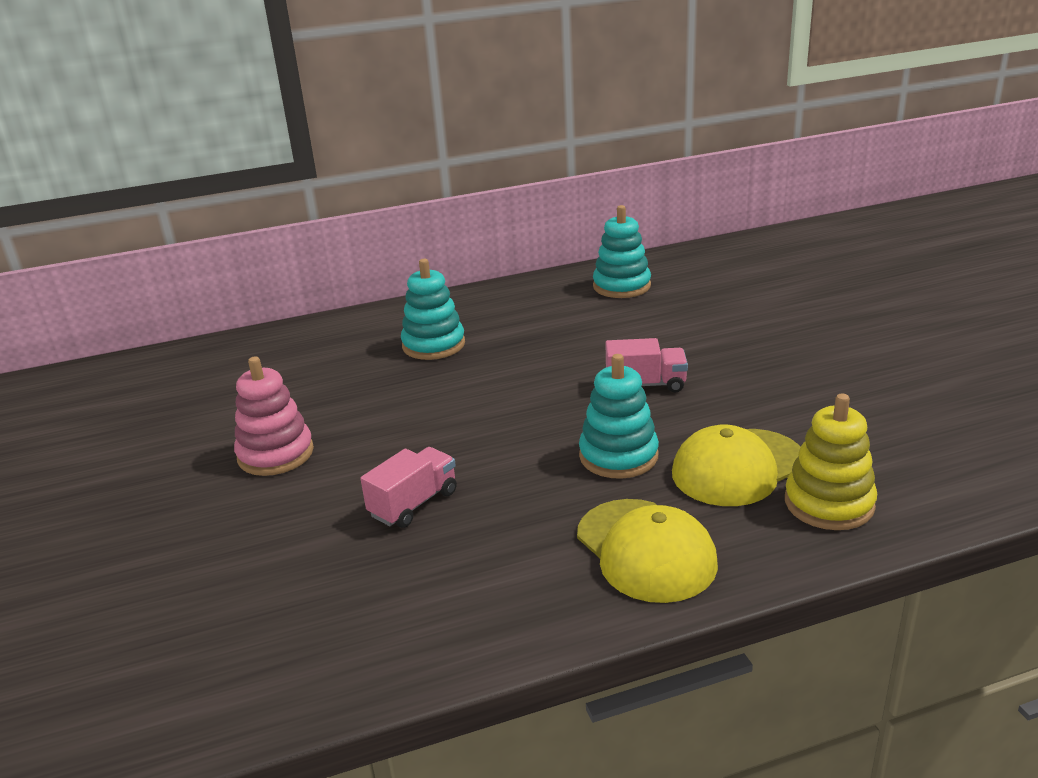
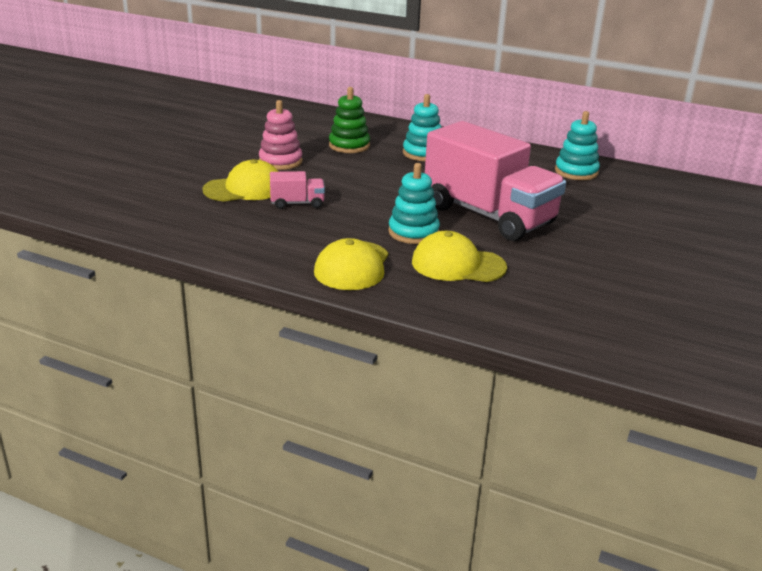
camera: 40 degrees right, 0 degrees up
pink truck [605,338,688,393] -> pink truck [425,121,566,241], size x2.46
yellow stacking toy [785,394,877,530] -> none
none -> yellow cap [202,159,279,202]
none -> green stacking toy [329,87,370,153]

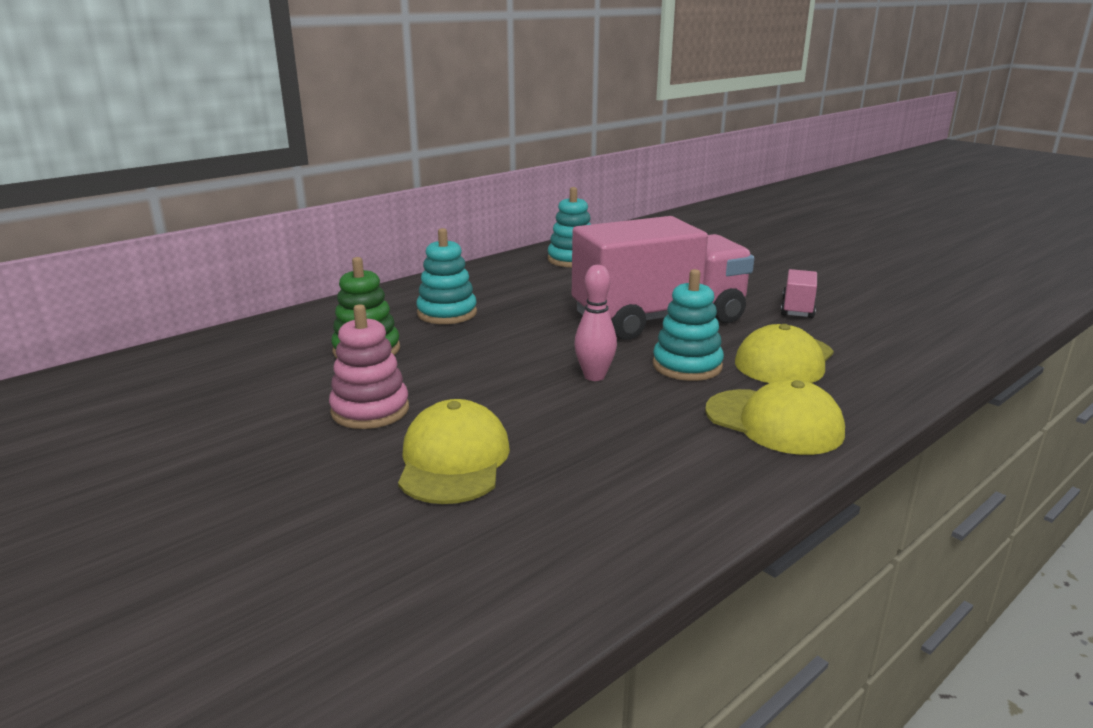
camera: 65 degrees left, 5 degrees down
pink truck [270,171,325,209] -> pink truck moved to [781,269,817,318]
none -> pink bowling pin [574,265,617,381]

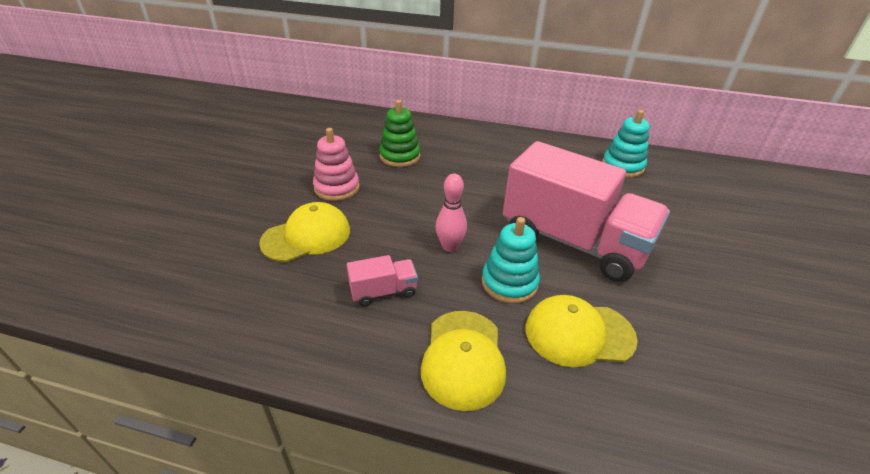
camera: 55 degrees right, 15 degrees up
turquoise stacking toy [416,228,477,324] -> none
pink truck [781,269,817,318] -> pink truck moved to [347,255,418,307]

